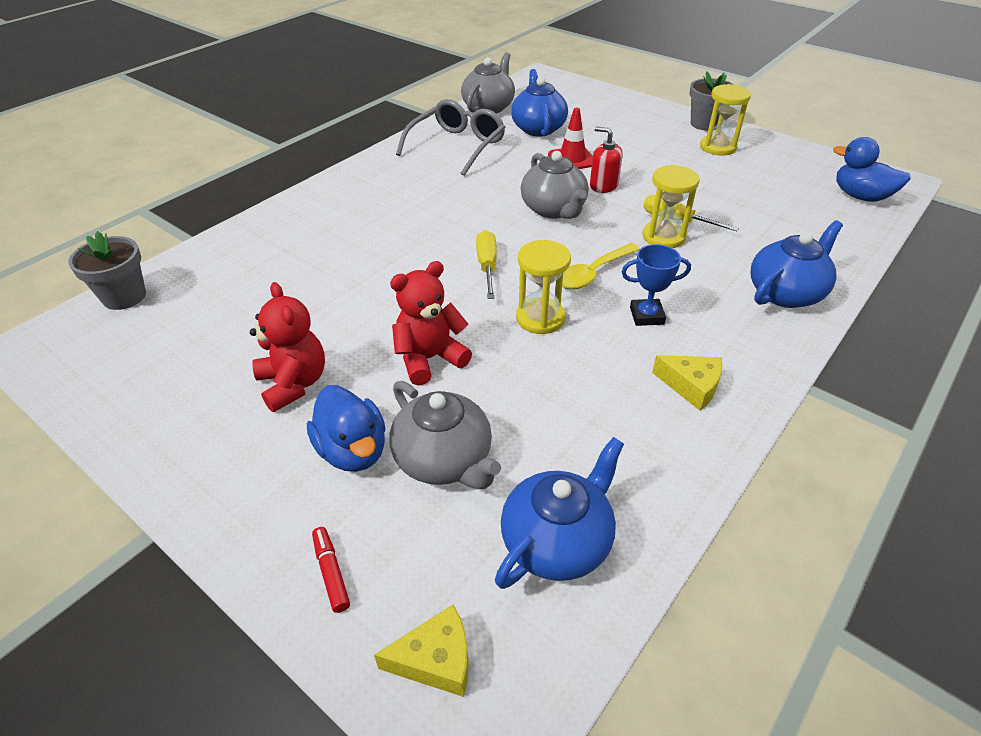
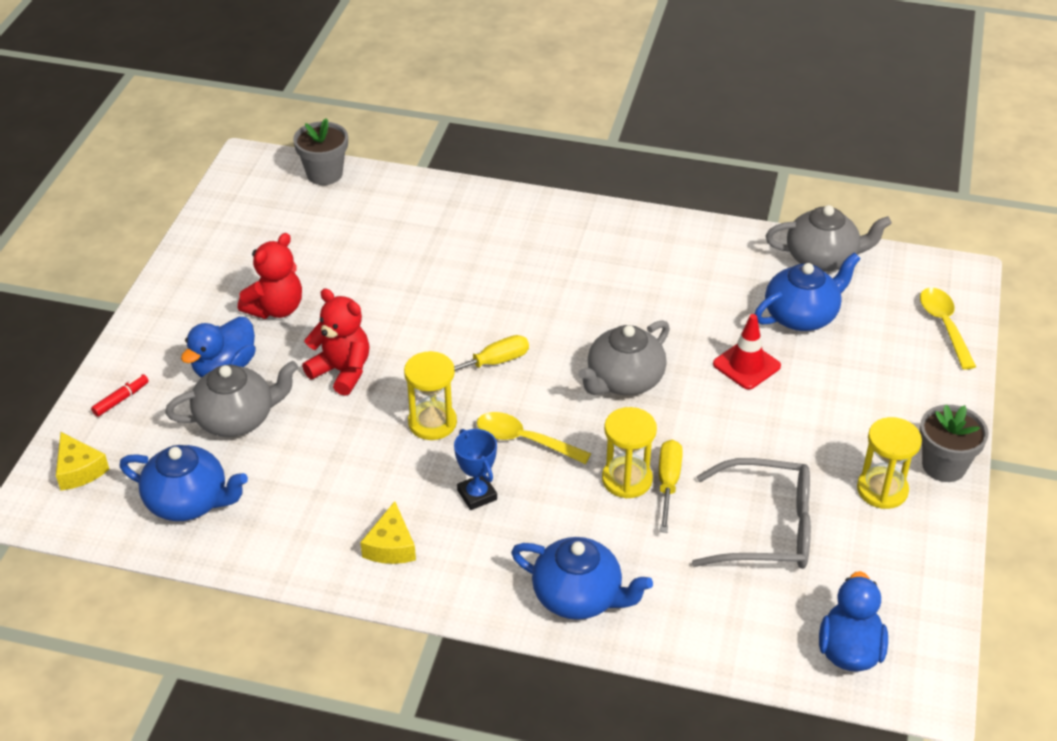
camera: 65 degrees right, 0 degrees up
grey teapot [389,381,501,489] -> grey teapot turned 135 degrees counterclockwise [165,361,299,437]
grey glasses [396,99,505,176] -> grey glasses moved to [692,458,811,569]
red soap dispenser [590,127,623,193] -> none
none -> yellow spoon [920,288,976,370]

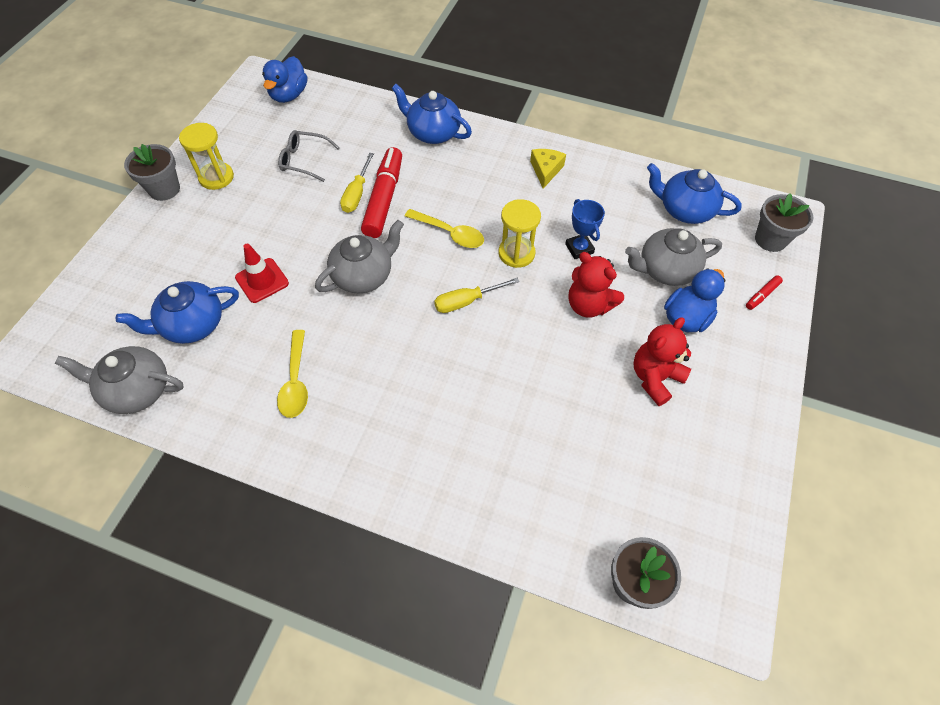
camera: 175 degrees left, 15 degrees up
yellow cheese [56,432,109,491] -> grey flower pot [755,193,813,252]
blue trophy [454,429,497,510] -> blue trophy moved to [565,199,605,259]
yellow hourglass [602,407,657,498] -> red marker [361,147,402,238]
grey glasses [692,458,811,569] -> grey glasses [278,130,340,182], size x0.64
yellow spoon [920,288,976,370] -> yellow spoon moved to [277,330,308,418]

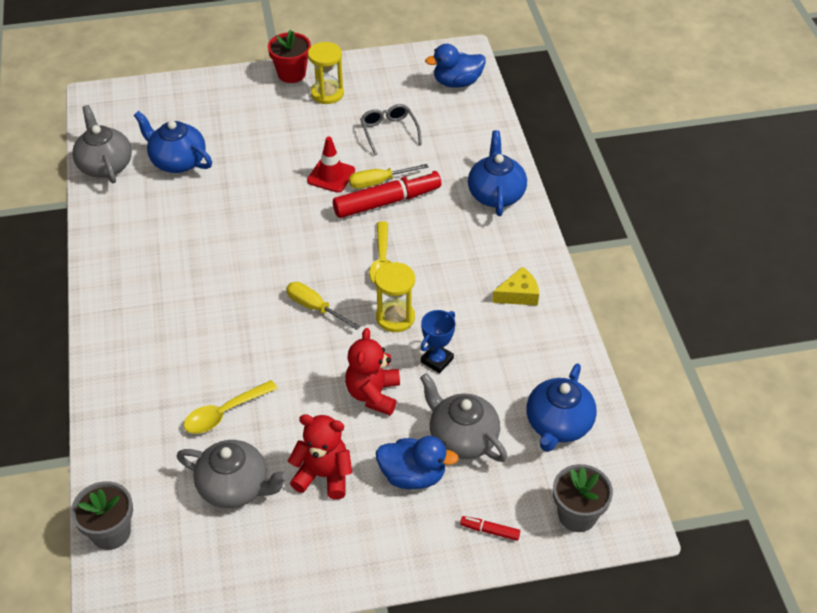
camera: 60 degrees right, 10 degrees down
grey flower pot [124,144,180,201] -> red flower pot [268,30,311,83]
red traffic cone [235,244,289,303] -> red traffic cone moved to [307,137,355,193]
yellow spoon [277,330,308,418] -> yellow spoon moved to [184,380,278,434]
grey teapot [315,220,404,294] -> grey teapot moved to [177,440,288,508]
blue teapot [647,163,742,224] -> blue teapot turned 150 degrees counterclockwise [526,363,597,452]

